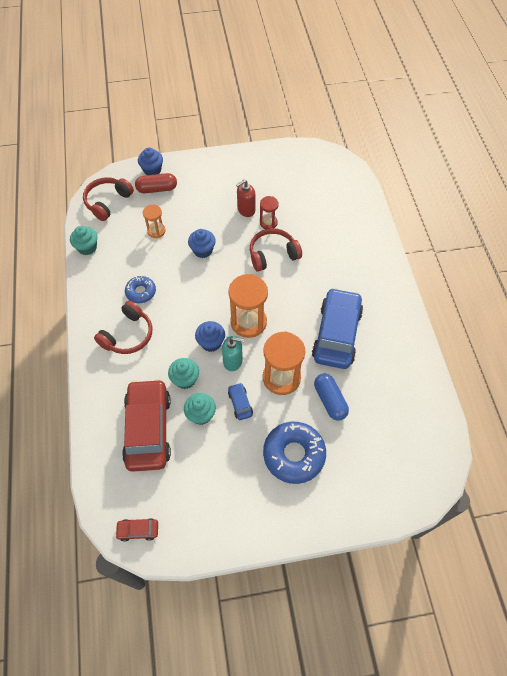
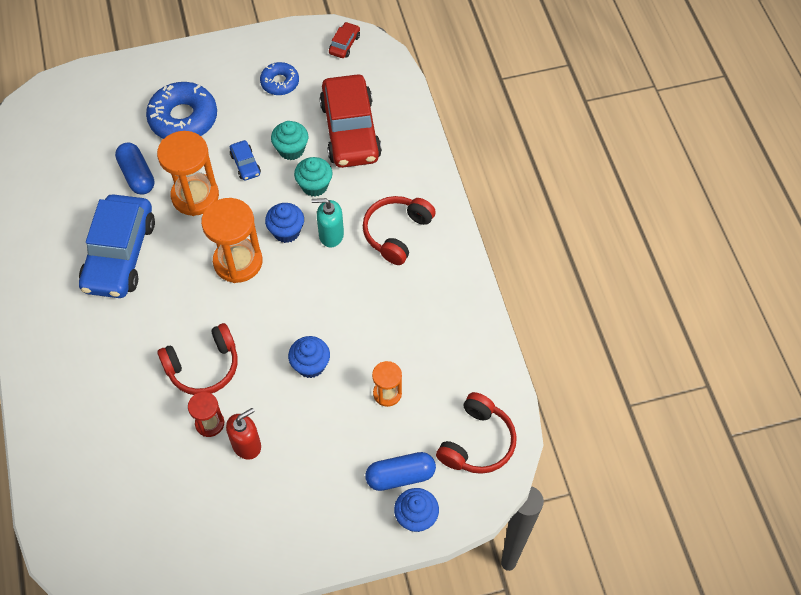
camera: 175 degrees right, 0 degrees up
turquoise cupcake [70,226,98,255] -> none
red car [115,518,158,542] -> red car turned 60 degrees counterclockwise [329,22,360,58]
blue donut [125,276,156,303] -> blue donut moved to [260,62,299,95]
red capsule [135,173,177,193] -> blue capsule [365,452,436,491]
turquoise soap dispenser [222,336,244,371] -> turquoise soap dispenser moved to [312,198,344,248]

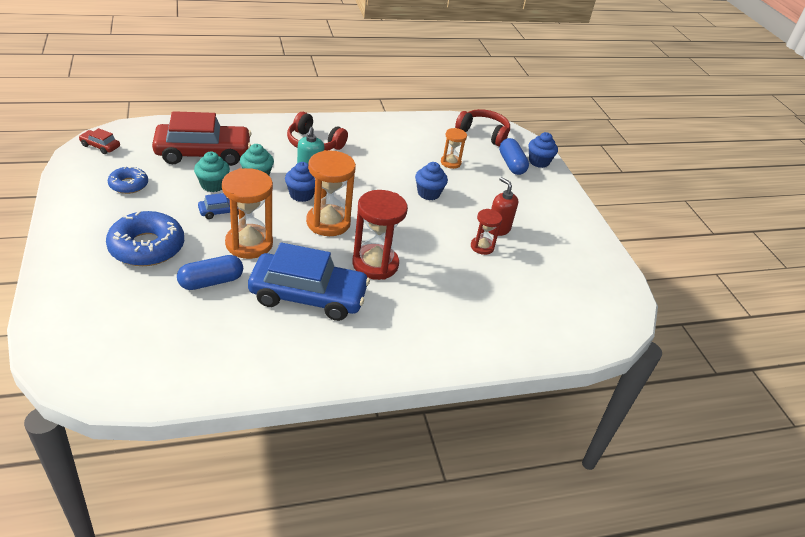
camera: 95 degrees left, 20 degrees down
red headphones [157,323,238,395] -> none
none -> red hourglass [352,190,408,280]

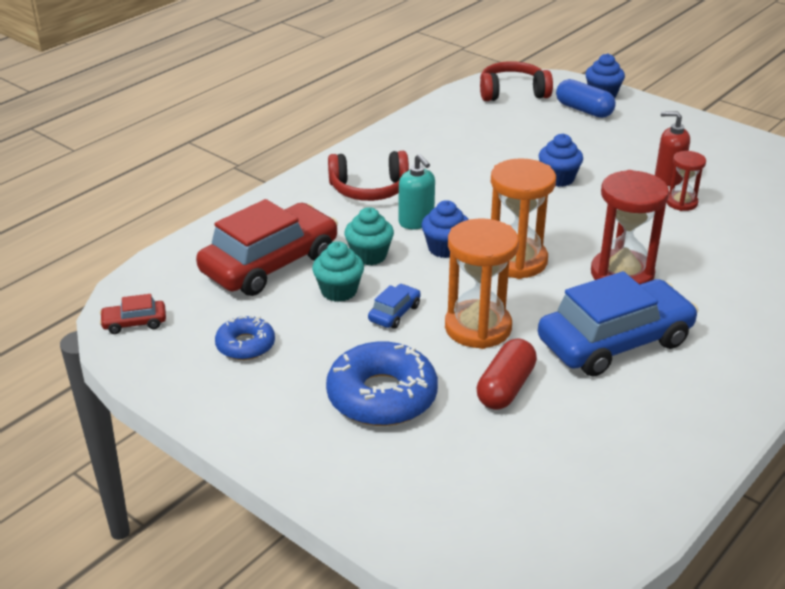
camera: 30 degrees left, 5 degrees down
blue capsule [177,255,243,290] -> red capsule [477,338,537,410]
orange hourglass [441,128,467,169] -> none

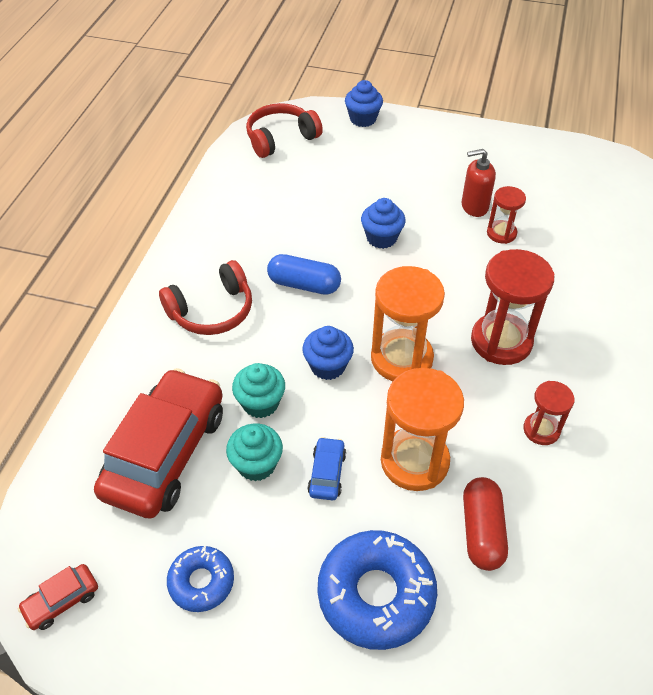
camera: 25 degrees left, 15 degrees up
turquoise soap dispenser [399,154,435,229] -> none
blue car [538,271,698,377] -> red hourglass [523,381,575,445]
blue capsule [556,79,616,118] -> blue capsule moved to [267,254,341,295]

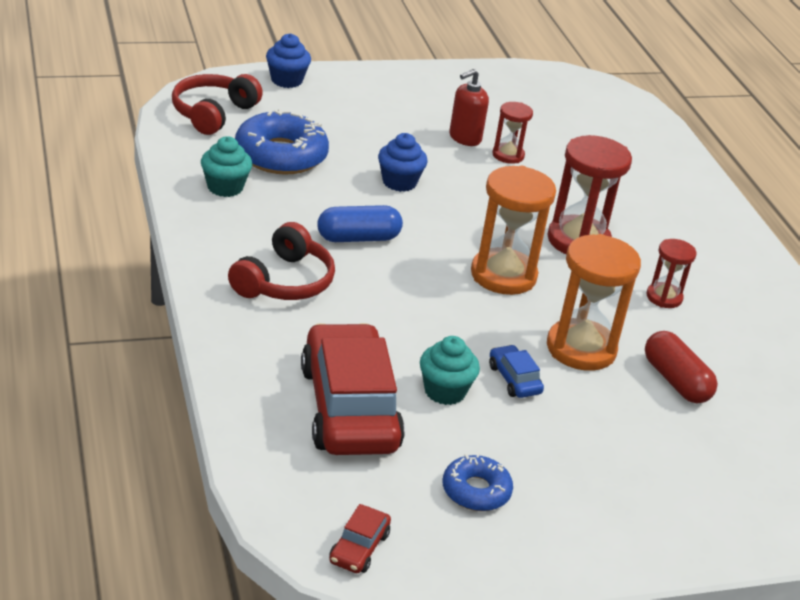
camera: 35 degrees left, 15 degrees down
turquoise cupcake [232,363,285,418] -> turquoise cupcake moved to [201,136,252,197]
blue cupcake [302,326,354,380] -> none
blue donut [317,530,437,650] -> blue donut moved to [235,109,329,175]

